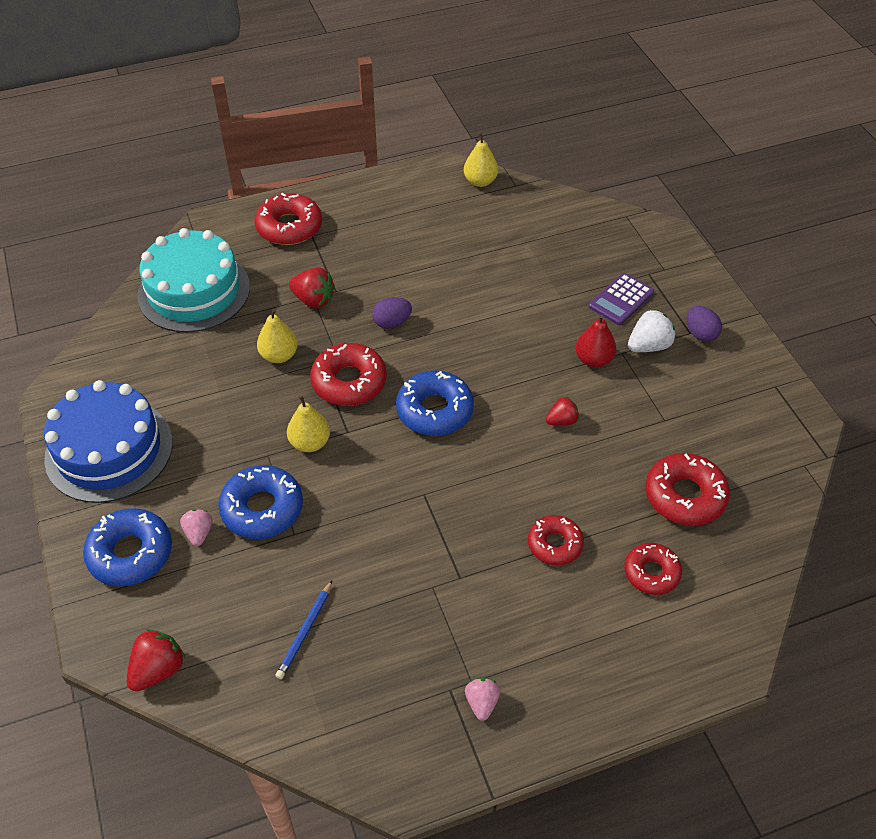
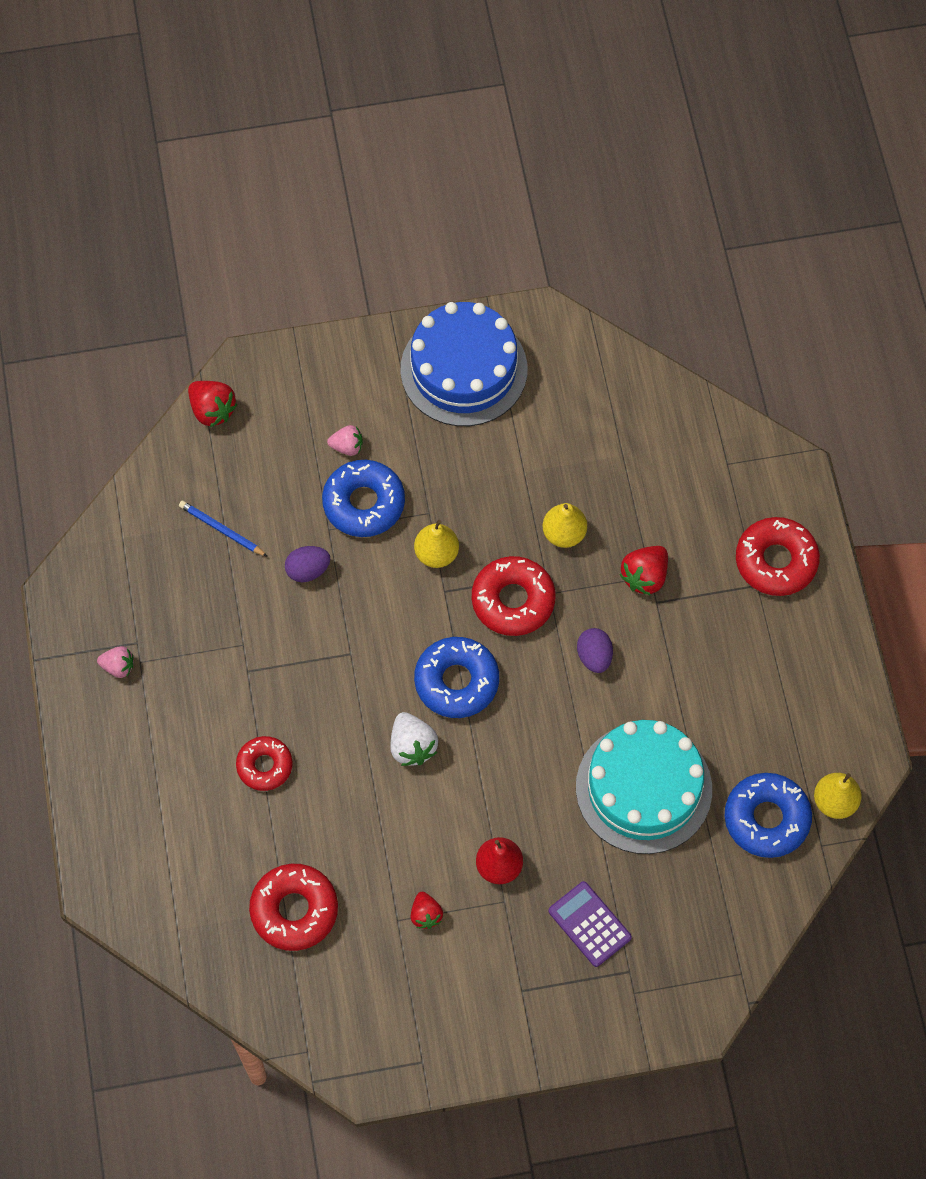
camera: 100 degrees right, 15 degrees up
blue donut [83,508,172,587] -> blue donut moved to [724,773,812,858]
turquoise cake [137,228,250,332] -> turquoise cake moved to [576,720,712,854]
red strawberry [545,397,579,426] -> red strawberry moved to [411,892,443,929]
red donut [624,543,682,595] -> none
white strawberry [628,309,675,352] -> white strawberry moved to [390,712,438,766]
purple egg [687,306,722,342] -> purple egg moved to [285,546,331,582]

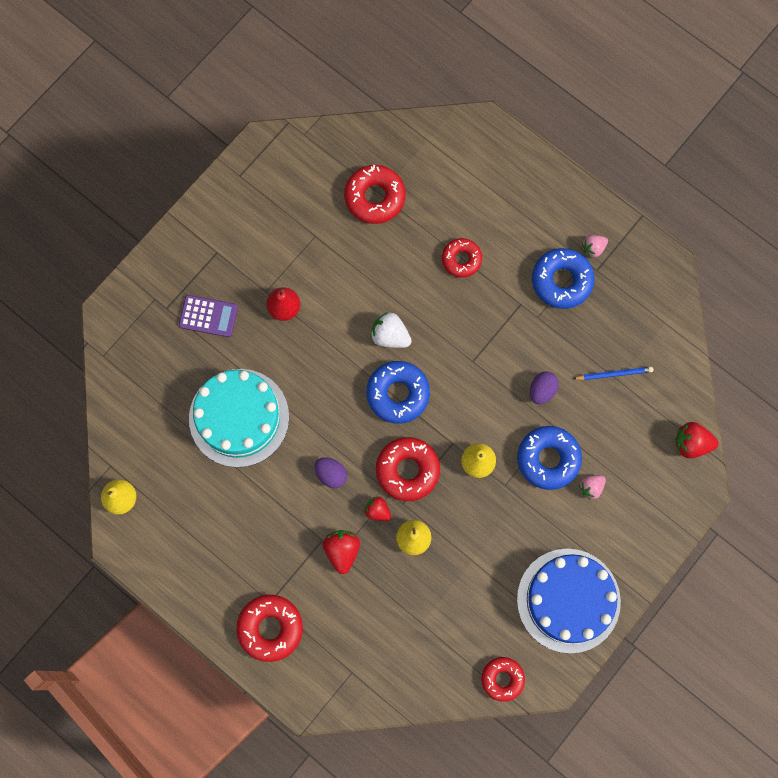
camera: 140 degrees right, 10 degrees up
red strawberry [411,892,443,929] -> red strawberry moved to [364,497,391,521]
blue donut [724,773,812,858] -> blue donut moved to [532,248,595,309]
none -> red donut [481,657,525,702]

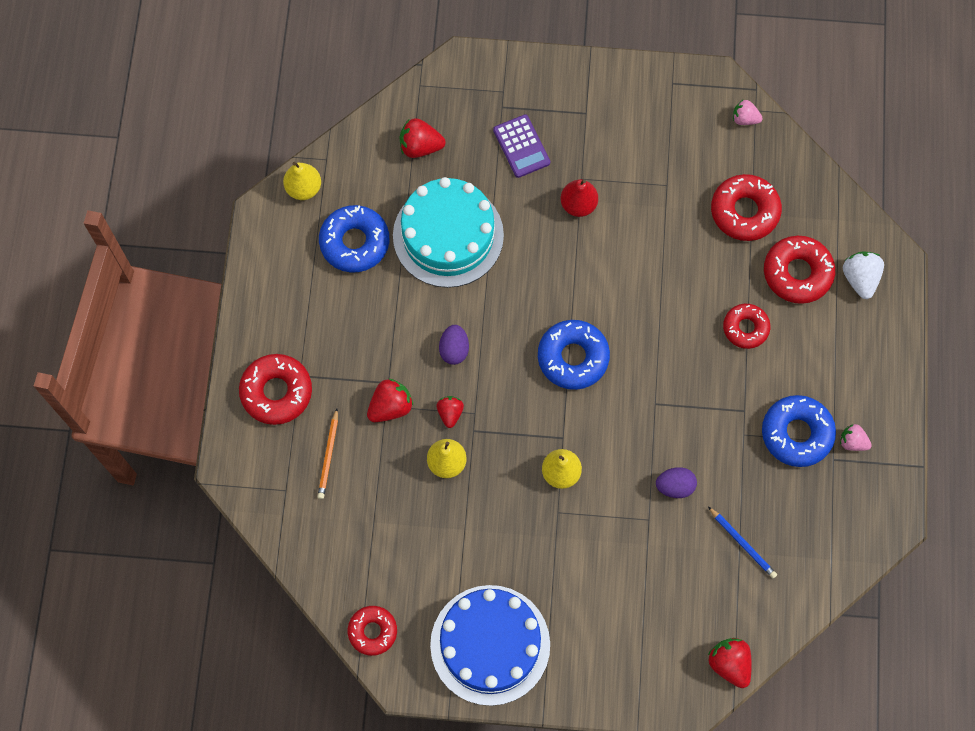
camera: 55 degrees right, 5 degrees down
white strawberry [371,312,412,348] -> white strawberry moved to [843,251,884,299]
red donut [376,437,440,501] -> red donut moved to [764,236,835,304]
blue donut [517,426,582,490] -> blue donut moved to [319,205,389,272]
pink strawberry [579,475,606,500] -> pink strawberry moved to [733,100,763,125]
none -> orange pencil [317,409,338,499]
none -> red strawberry [400,118,446,158]

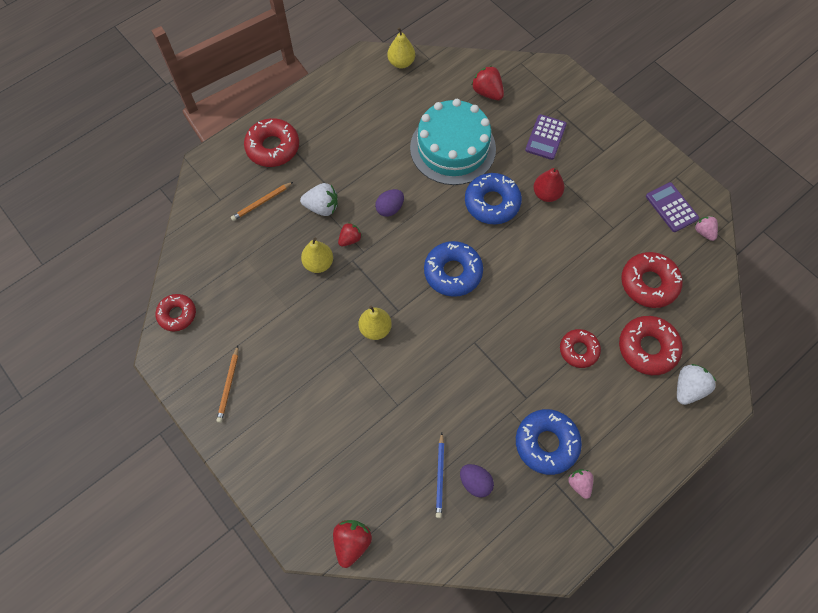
camera: 45 degrees right, 5 degrees down
blue donut [319,205,389,272] -> blue donut moved to [465,173,522,224]
red strawberry [367,378,413,422] -> white strawberry [300,183,338,216]
blue cake [430,585,550,706] -> orange pencil [216,346,238,423]
purple egg [656,467,697,498] -> purple egg moved to [460,464,494,498]
none -> purple calculator [646,182,699,232]

